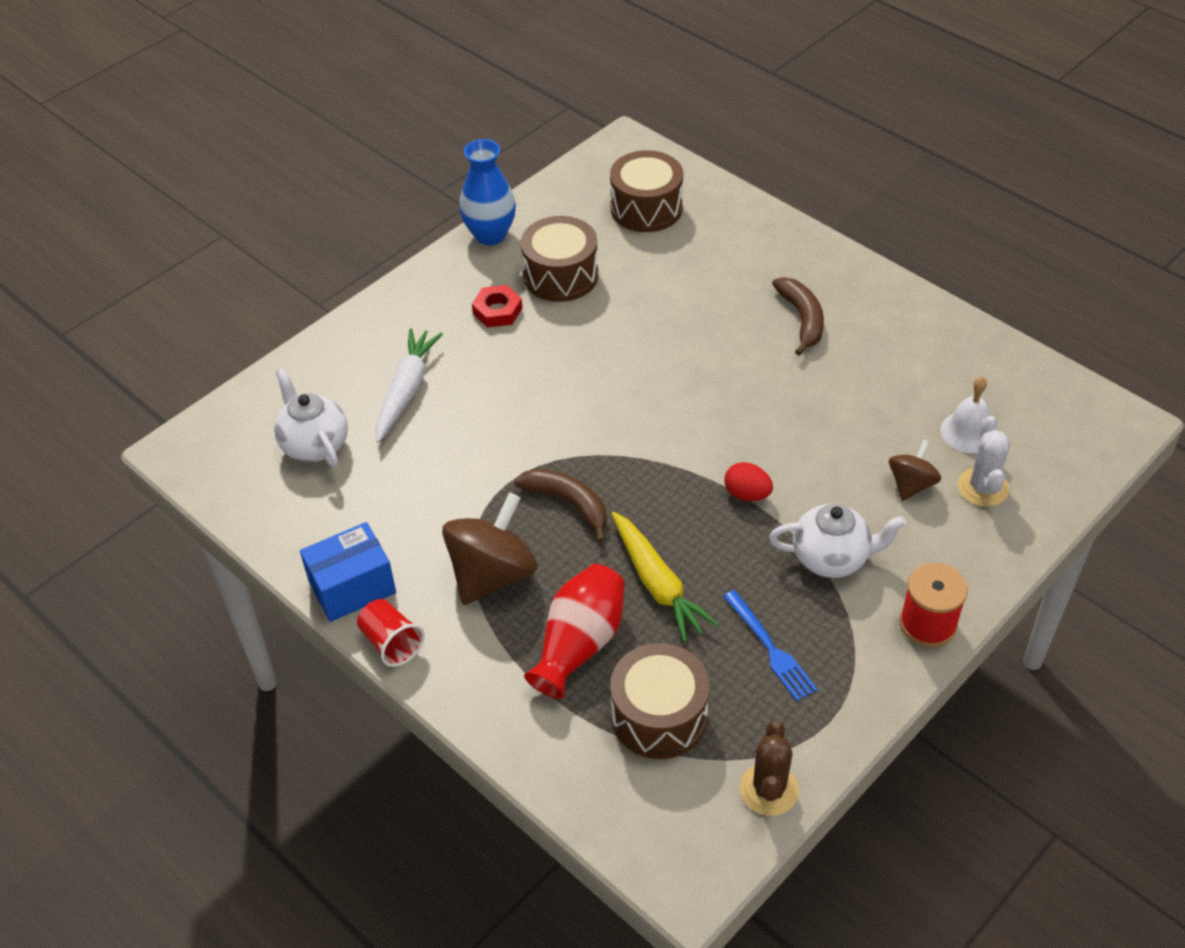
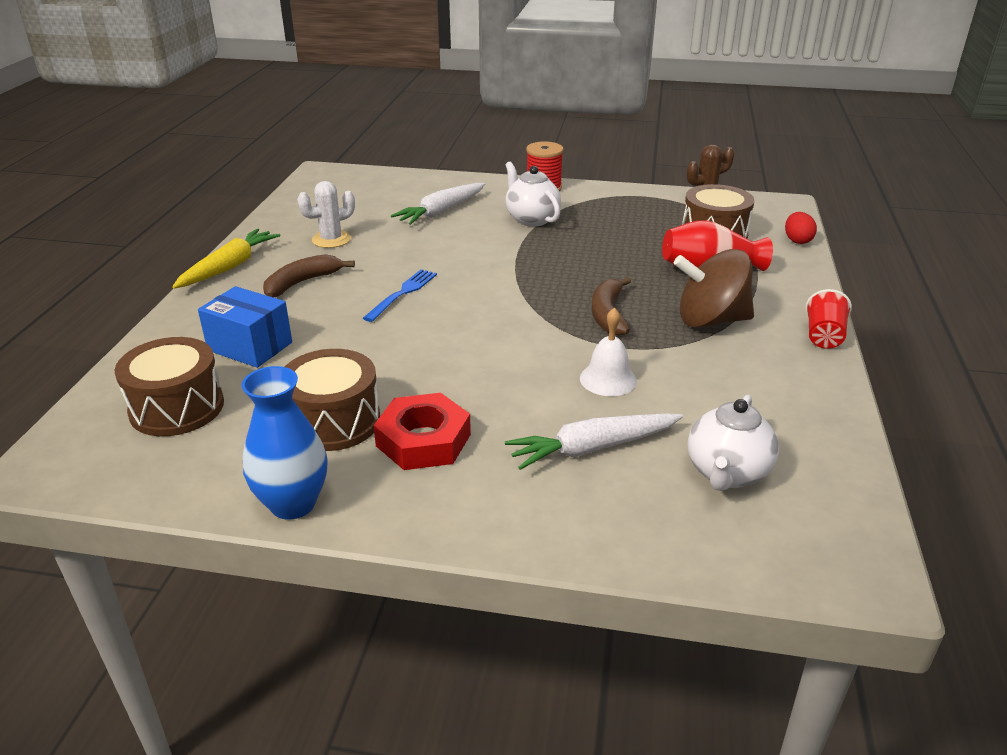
camera: 125 degrees left, 15 degrees down
blue box [300,522,396,622] -> blue box moved to [198,286,292,368]
red nut [472,285,522,328] -> red nut [374,393,471,470], size x1.53
yellow carrot [611,511,719,643] -> yellow carrot moved to [172,229,281,289]
blue fork [723,590,818,701] -> blue fork moved to [363,269,437,322]
red egg [725,462,773,501] -> red egg moved to [785,212,817,244]
brown spinning top [889,440,941,501] -> white carrot [391,183,485,225]
white bell [940,377,990,453] -> white bell moved to [580,308,637,396]
white cactus [958,416,1011,507] -> white cactus moved to [297,181,355,248]

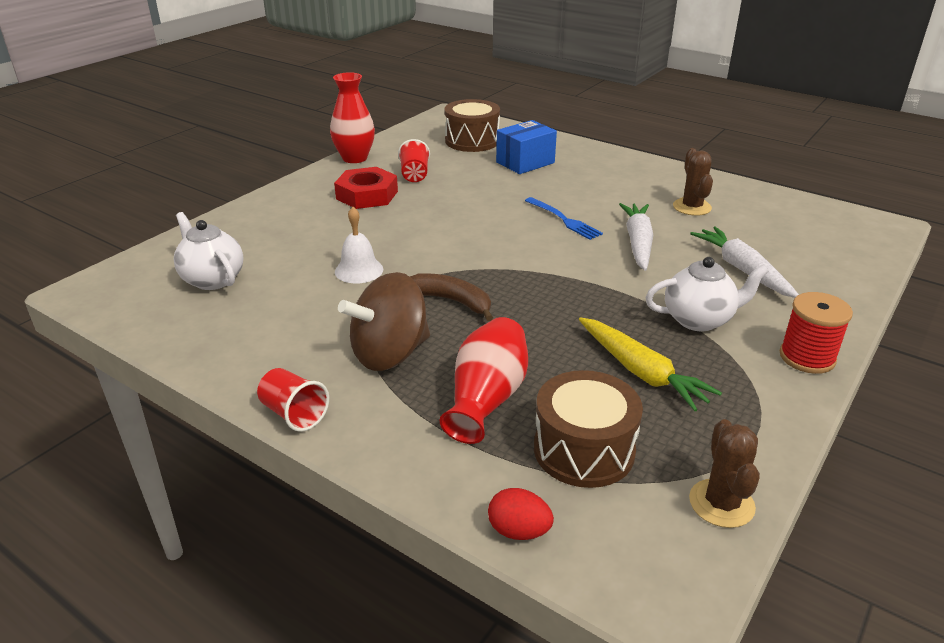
camera: 115 degrees right, 0 degrees up
yellow carrot [172,229,281,289] -> yellow carrot moved to [579,317,722,411]
blue vase [242,366,328,520] -> red vase [330,72,375,163]
brown banana [263,254,355,298] -> none
brown drum [285,349,380,451] -> red cup [398,139,430,182]
white cactus [297,181,355,248] -> brown cactus [673,148,713,216]
white carrot [505,413,683,470] -> white carrot moved to [619,203,653,271]
brown spinning top [674,249,754,328] -> brown spinning top turned 150 degrees counterclockwise [338,272,430,371]

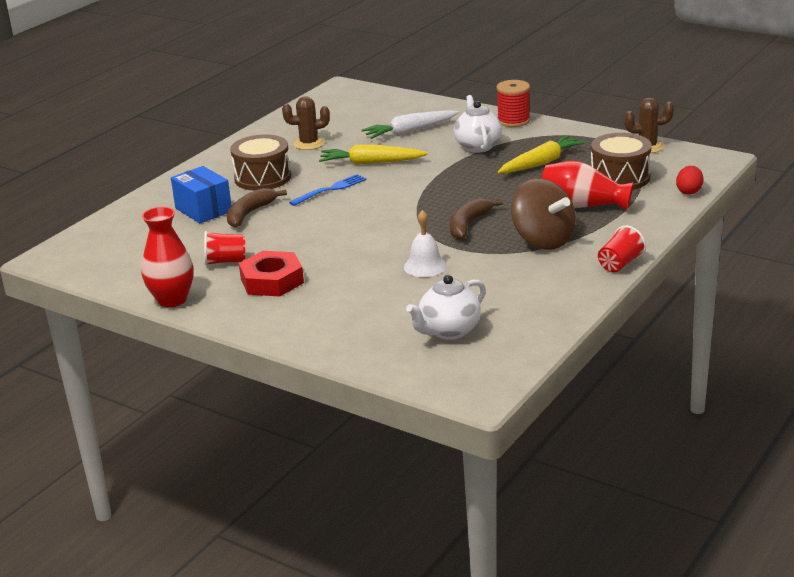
camera: 90 degrees left, 5 degrees down
brown drum [445,99,500,152] -> brown drum moved to [230,134,291,191]
white carrot [619,203,653,271] -> yellow carrot [319,144,428,165]
none -> brown banana [227,188,287,228]

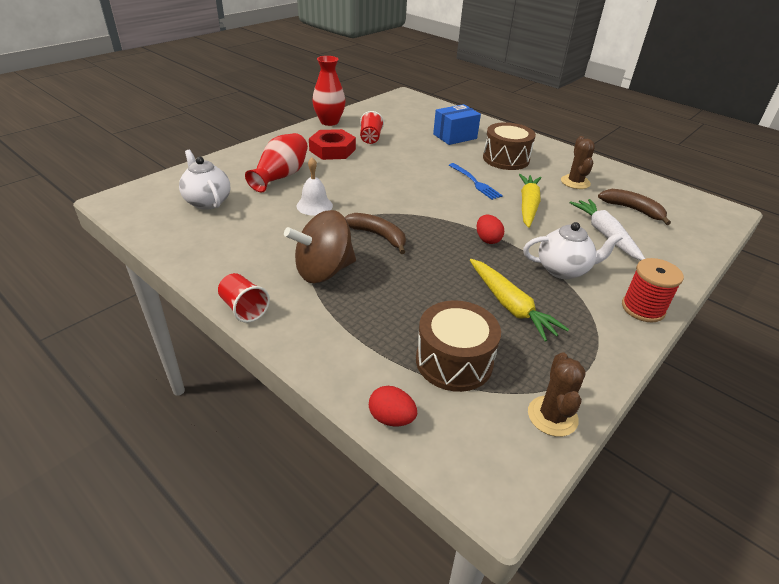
camera: 95 degrees right, 10 degrees up
brown banana [227,188,287,228] -> brown banana moved to [598,189,671,225]
red vase [541,161,634,211] -> red vase moved to [245,133,308,192]
none -> red egg [477,215,504,244]

